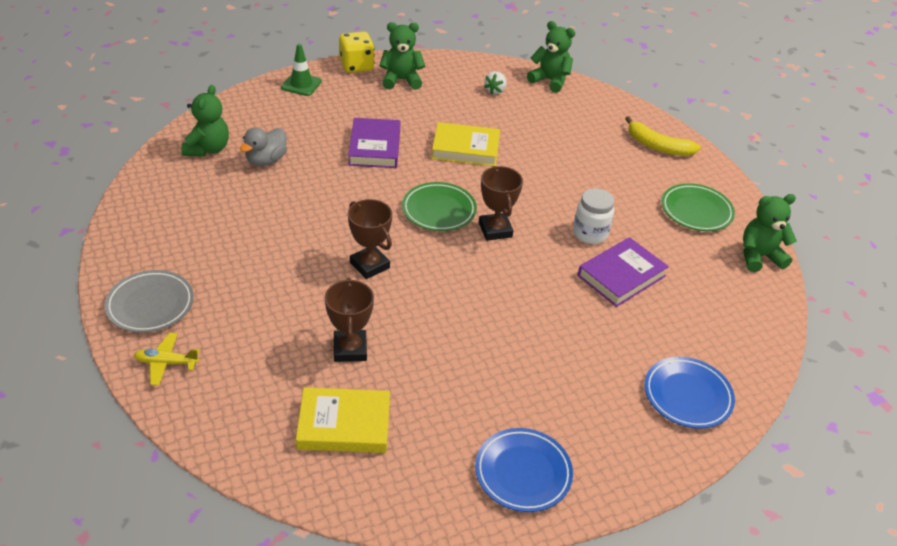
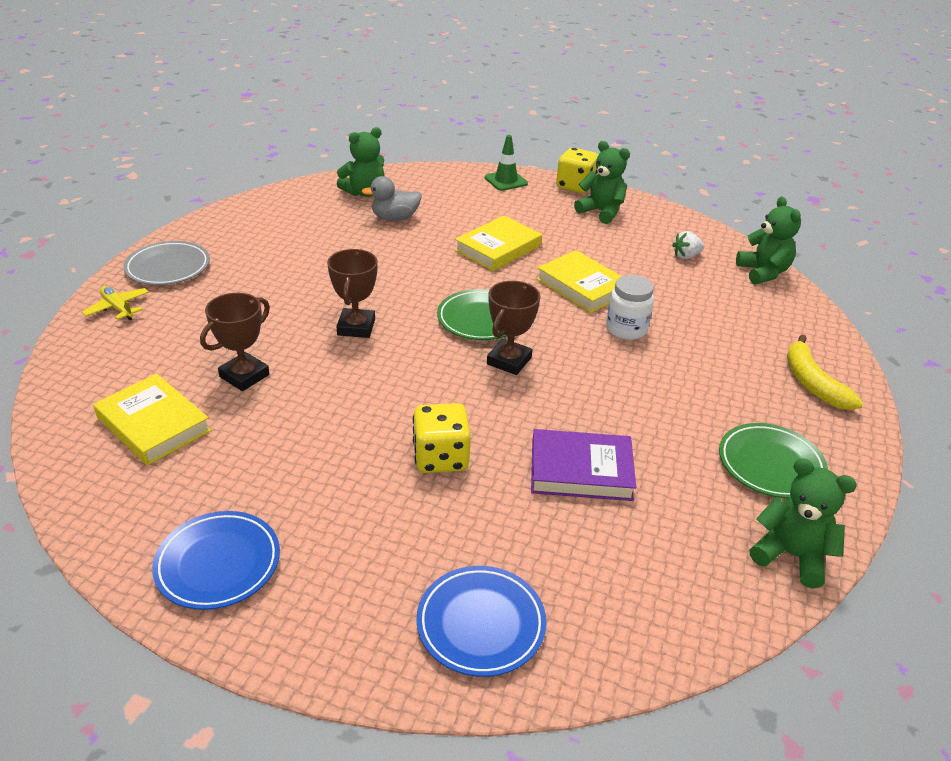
camera: 45 degrees right, 5 degrees down
purple book [348,118,400,168] -> yellow book [455,216,542,271]
white jar [573,188,614,244] -> white jar moved to [606,275,654,340]
none -> yellow dice [413,403,471,473]

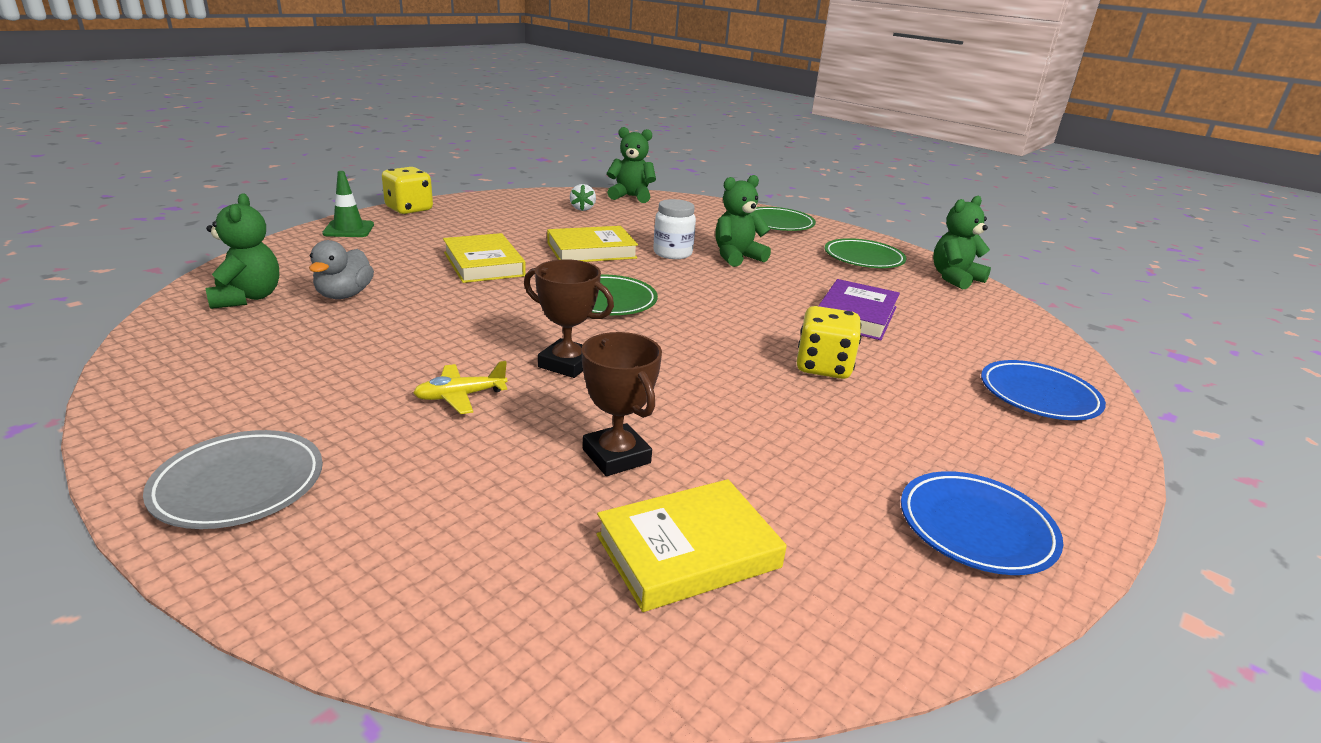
camera: 70 degrees left, 10 degrees down
yellow plane [82,286,149,320] -> yellow plane moved to [413,361,507,414]
brown trophy [487,281,541,375] -> none
green teddy bear [574,141,630,224] -> green teddy bear moved to [715,175,771,267]
yellow banana [787,335,863,410] -> green plate [750,207,816,231]

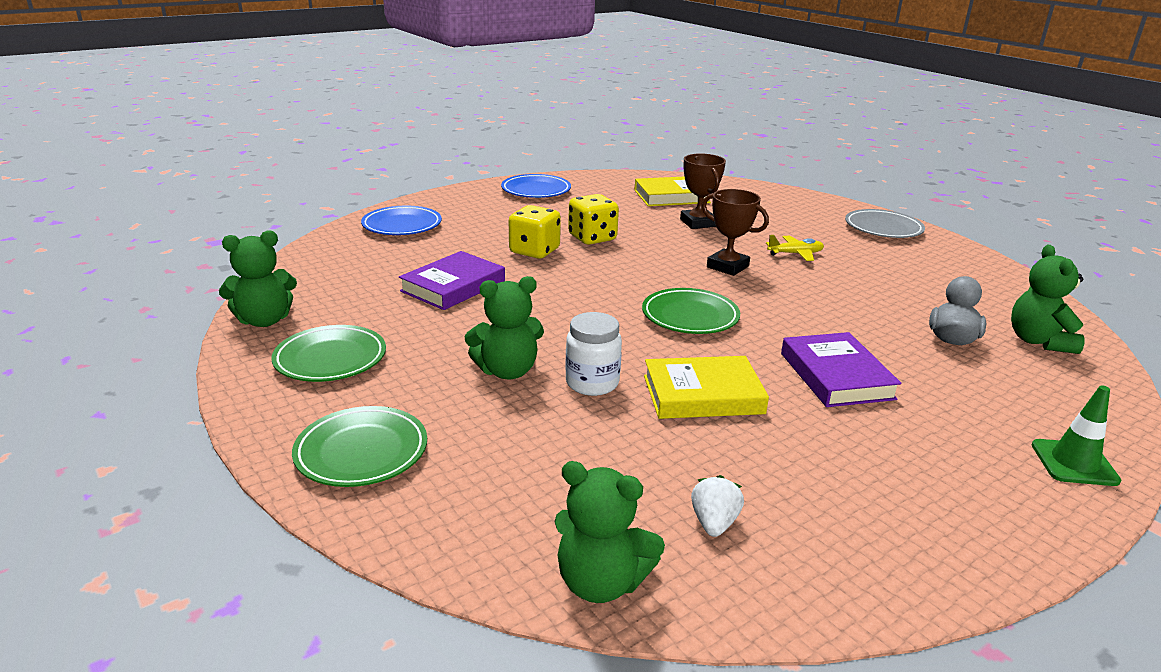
camera: 165 degrees left, 0 degrees up
yellow dice [382,167,433,214] -> yellow dice moved to [568,194,619,245]
yellow book [443,233,526,283] -> purple book [781,332,902,407]

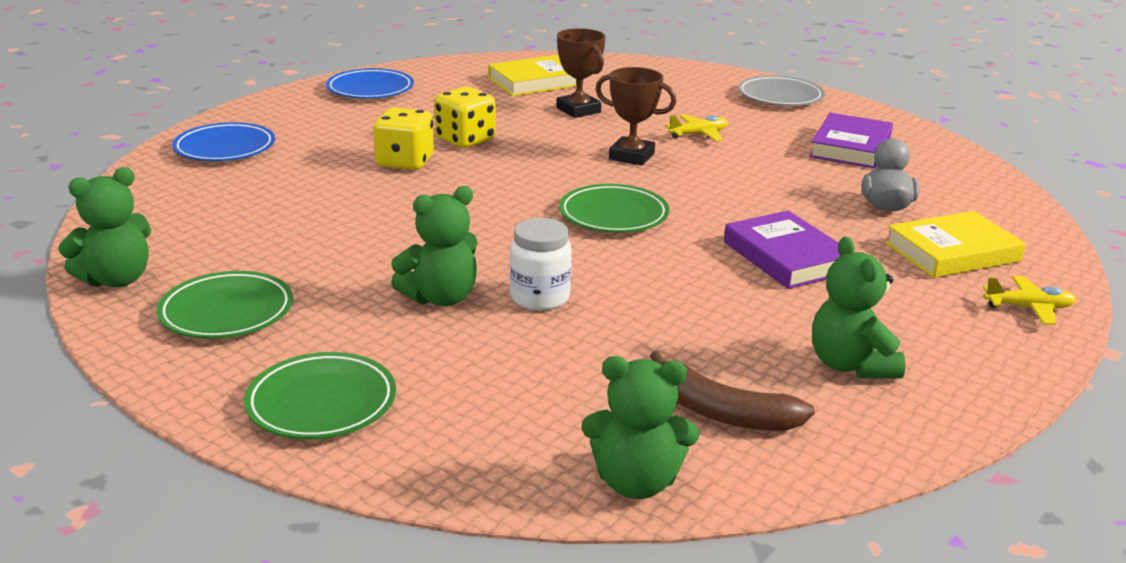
camera: 15 degrees left, 0 degrees up
purple book [399,251,505,310] -> purple book moved to [809,113,893,169]
yellow book [644,356,769,419] -> yellow book moved to [885,211,1026,278]
white strawberry [691,475,744,537] -> brown banana [650,351,815,431]
green teddy bear [1011,245,1085,354] -> green teddy bear moved to [812,237,905,379]
green traffic cone [1031,385,1121,486] -> yellow plane [983,276,1076,325]

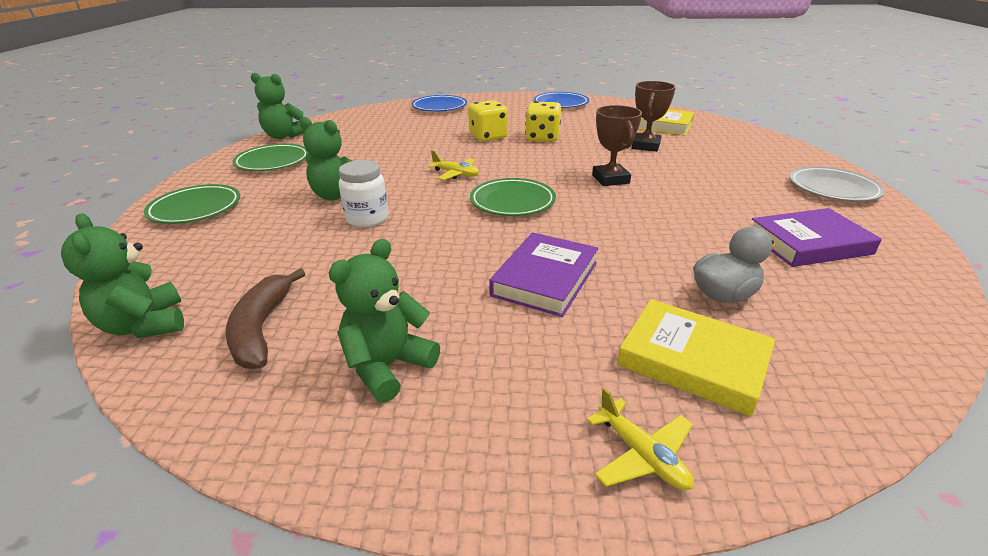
camera: 55 degrees right, 5 degrees up
yellow plane [665,114,728,141] -> yellow plane moved to [428,150,479,180]

